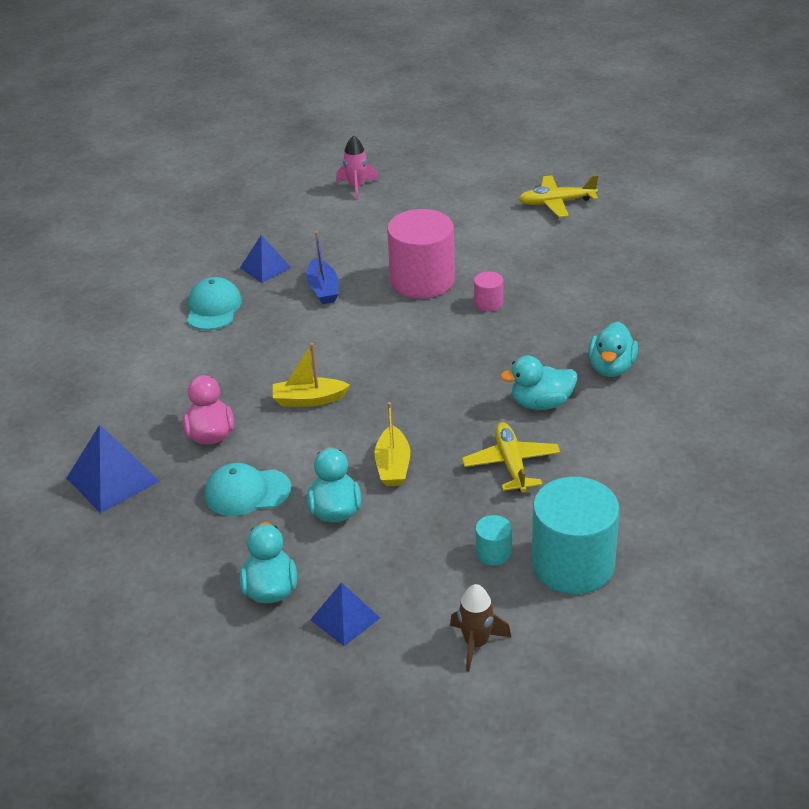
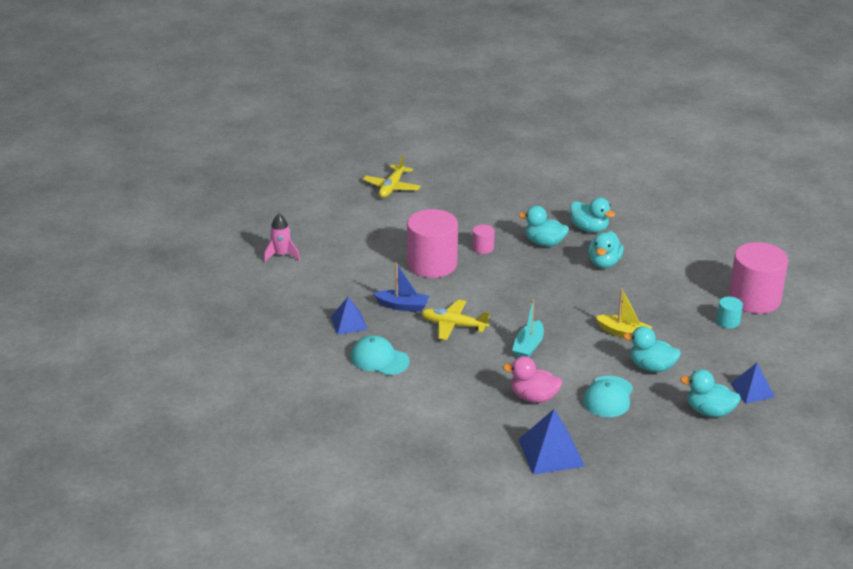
camera: 65 degrees left, 5 degrees down
yellow boat [273,343,350,407] -> turquoise boat [512,300,544,358]
brown rocket [450,584,512,672] -> none
yellow plane [462,422,560,492] -> yellow plane moved to [421,299,490,340]
turquoise cylinder [532,477,620,594] -> pink cylinder [729,242,788,314]
none -> turquoise duck [519,206,569,247]

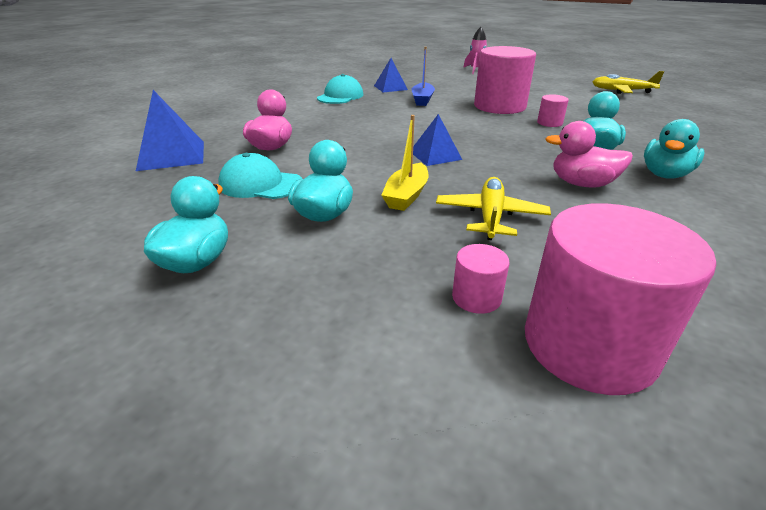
camera: 85 degrees right, 0 degrees up
yellow plane [421,299,490,340] -> yellow plane moved to [436,177,551,240]
turquoise boat [512,300,544,358] -> none
turquoise duck [588,231,624,268] -> pink duck [545,121,633,188]
turquoise cylinder [717,297,743,328] -> pink cylinder [452,244,510,314]
blue pyramid [730,363,775,404] -> blue pyramid moved to [413,114,462,166]

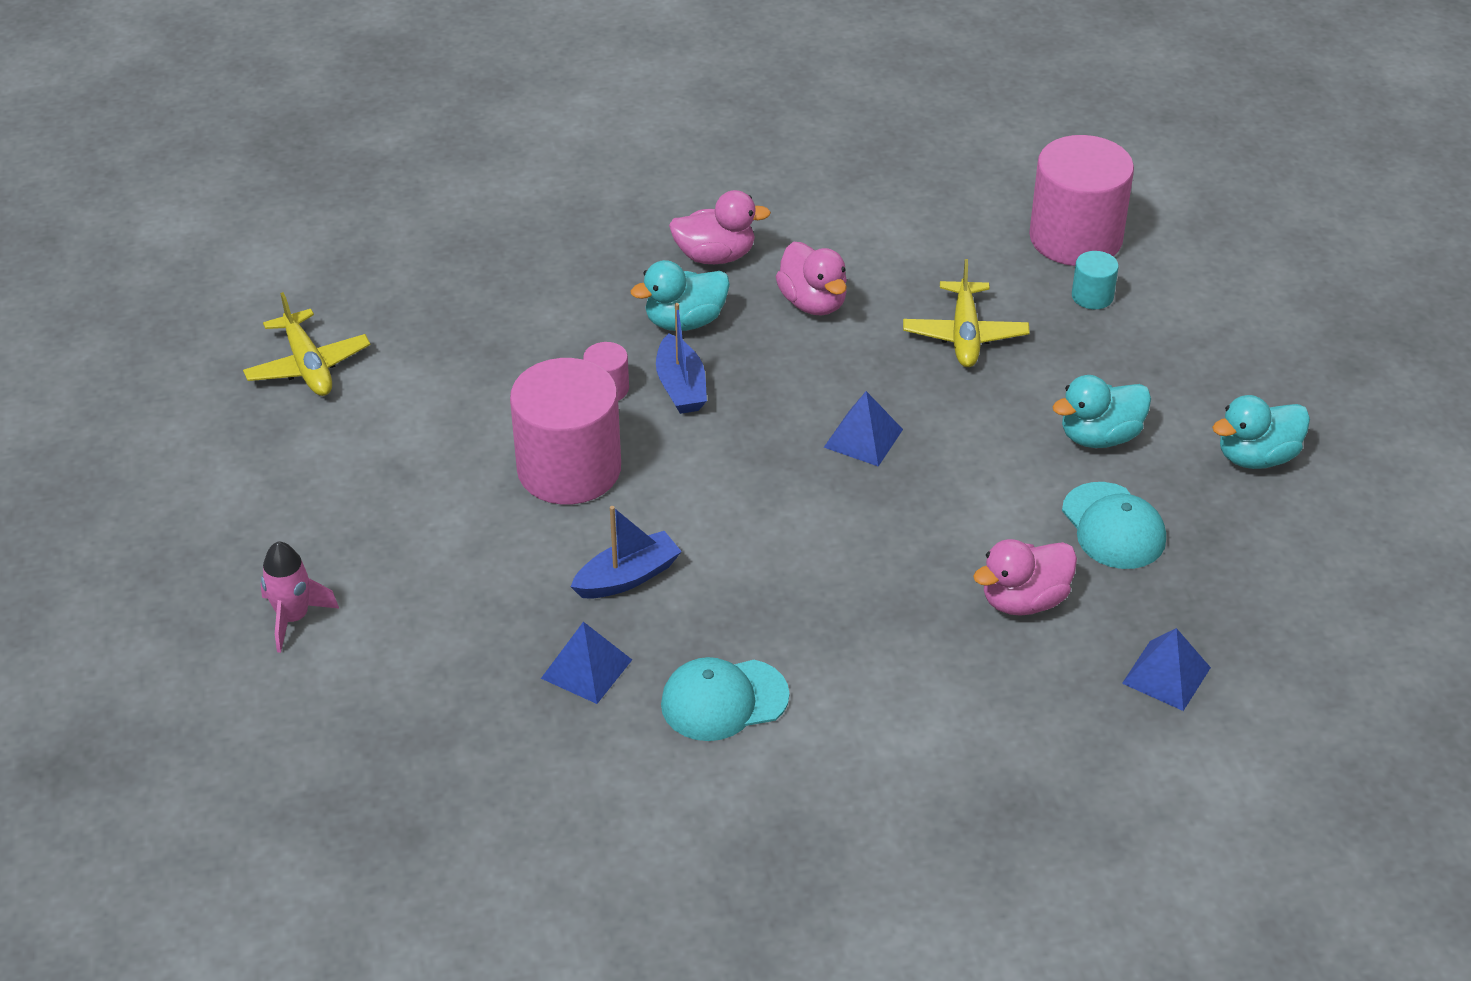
camera: 130 degrees left, 10 degrees up
blue pyramid [136,90,204,171] -> blue pyramid [1122,628,1211,711], size x0.65
yellow boat [381,115,428,211] -> none
yellow plane [436,177,551,240] -> yellow plane turned 60 degrees counterclockwise [903,259,1030,367]
pink cylinder [452,244,510,314] -> turquoise cylinder [1072,251,1119,309]
turquoise duck [644,119,704,179] -> pink duck [669,190,771,264]
none -> blue boat [656,303,707,414]

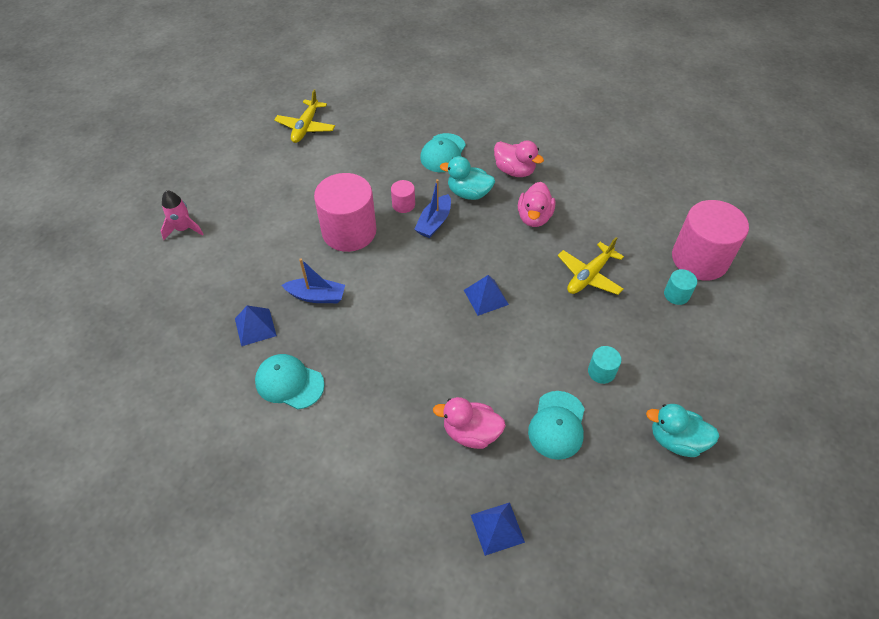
camera: 40 degrees right, 10 degrees up
turquoise duck [1052,375,1151,448] -> turquoise cylinder [588,346,621,384]
none -> turquoise cap [420,133,466,172]

